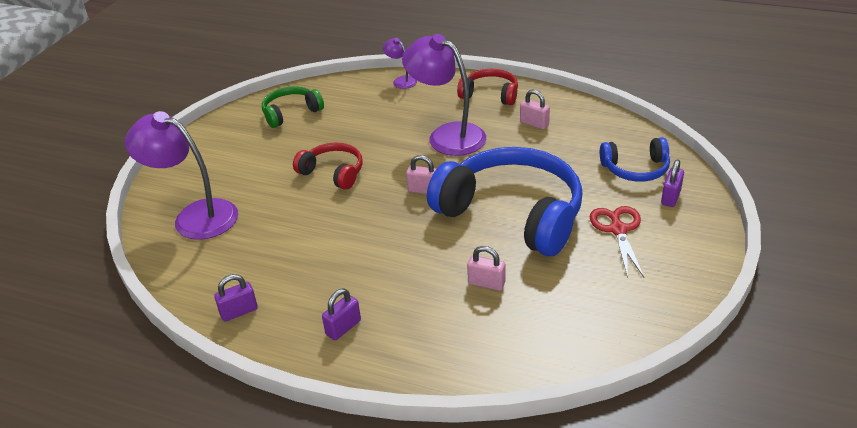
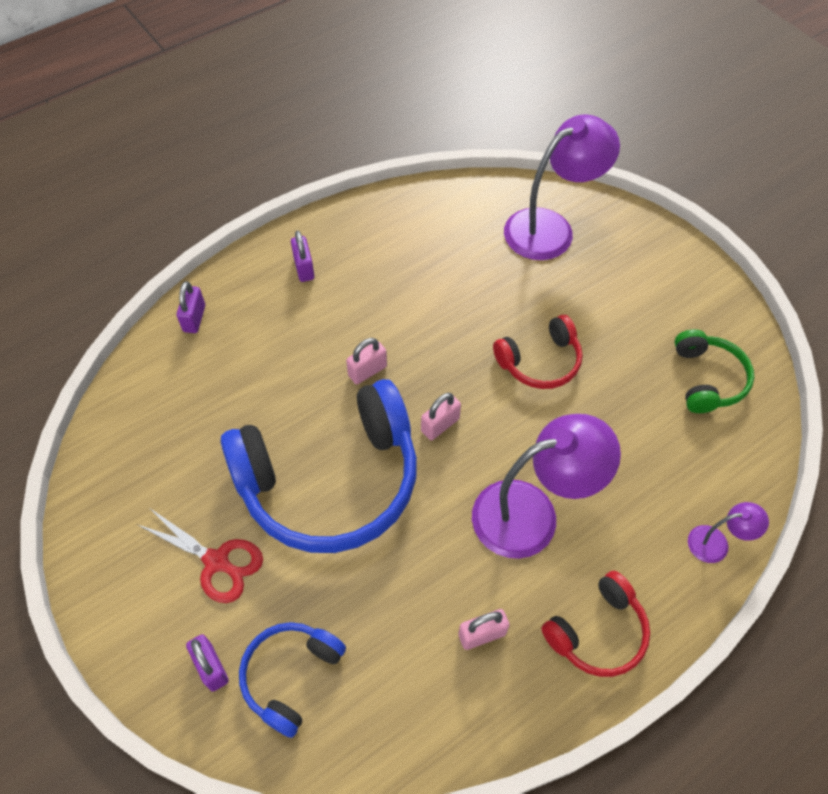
camera: 120 degrees right, 20 degrees up
purple padlock [214,274,258,322] -> purple padlock moved to [176,281,205,333]
pink padlock [467,246,505,291] -> pink padlock moved to [346,338,387,384]

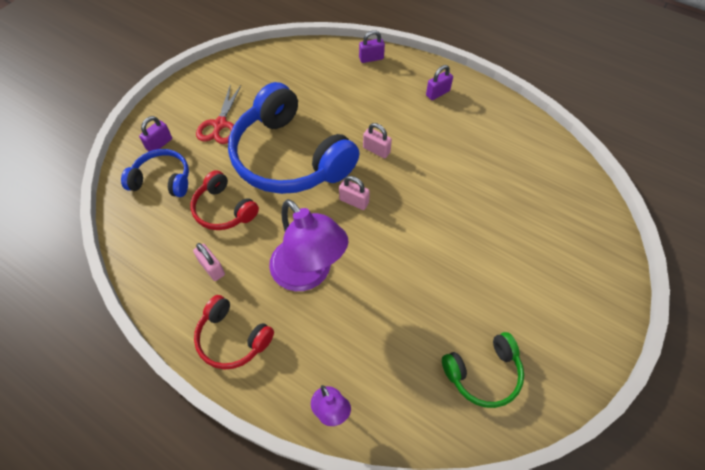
camera: 70 degrees right, 0 degrees up
red headphones [493,315,583,389] -> red headphones moved to [191,170,259,230]
purple lamp [504,114,620,260] -> none

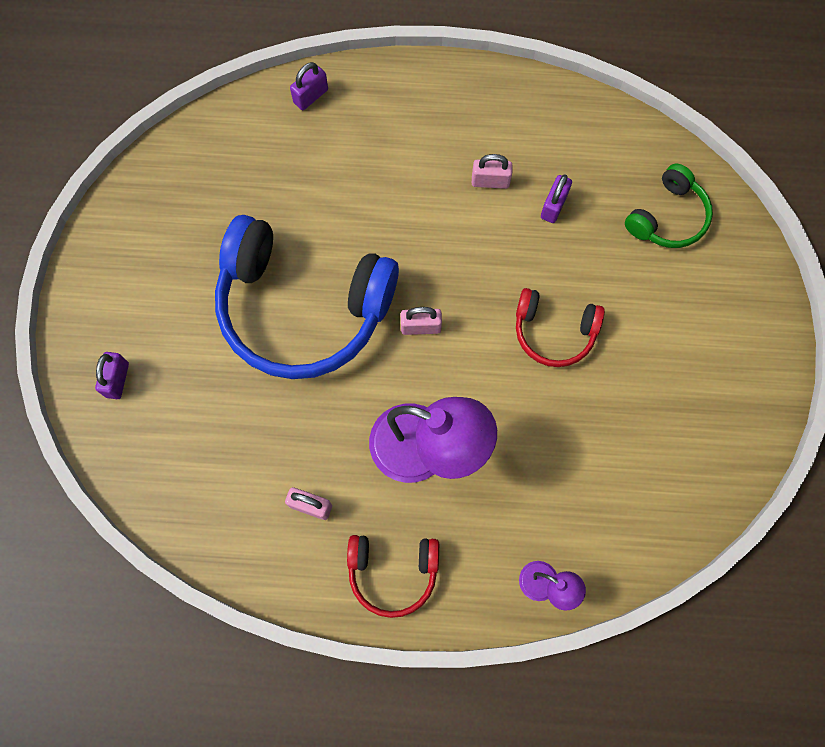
camera: 30 degrees left, 15 degrees up
blue headphones [121,149,189,197] -> none
red headphones [191,170,259,230] -> red headphones moved to [516,288,605,367]
red scissors [196,85,241,144] -> none
pink padlock [363,123,392,158] -> pink padlock moved to [472,154,513,189]
purple padlock [426,65,453,100] -> purple padlock moved to [541,175,572,223]
green headphones [442,332,524,408] -> green headphones moved to [625,164,713,248]

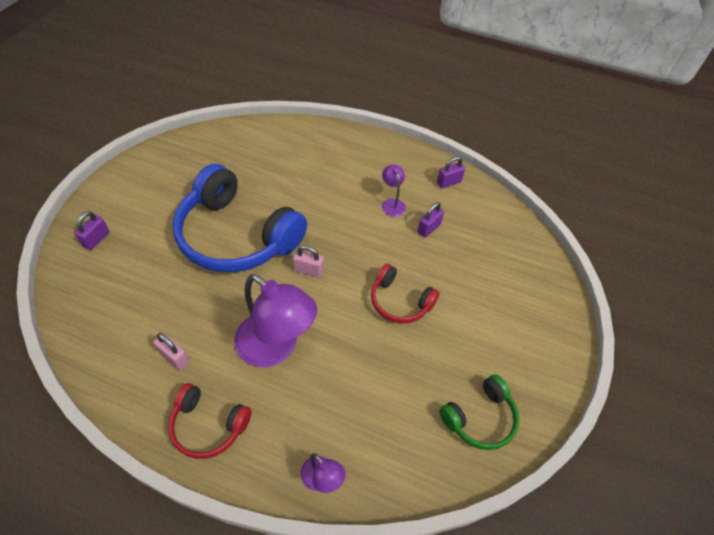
camera: 15 degrees right, 20 degrees down
purple padlock [290,62,328,110] -> purple padlock moved to [437,156,465,188]
pink padlock [472,154,513,189] -> purple lamp [382,165,406,217]
green headphones [625,164,713,248] -> green headphones moved to [439,375,519,450]

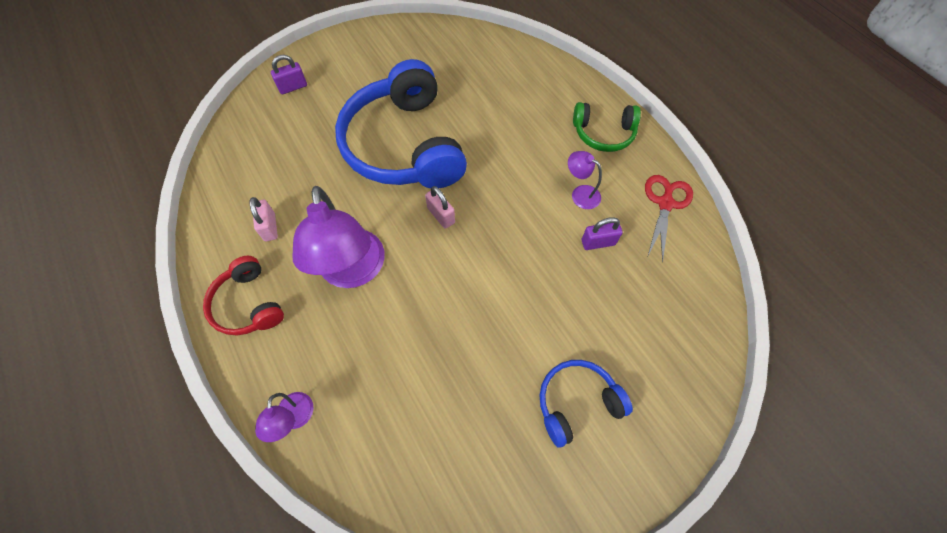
camera: 40 degrees right, 10 degrees up
red headphones [371,264,440,323] -> none
purple lamp [382,165,406,217] -> purple lamp turned 75 degrees counterclockwise [568,151,602,209]
purple padlock [437,156,465,188] -> red scissors [645,175,693,263]
green headphones [439,375,519,450] -> green headphones moved to [573,102,641,152]
none -> blue headphones [540,360,633,448]

